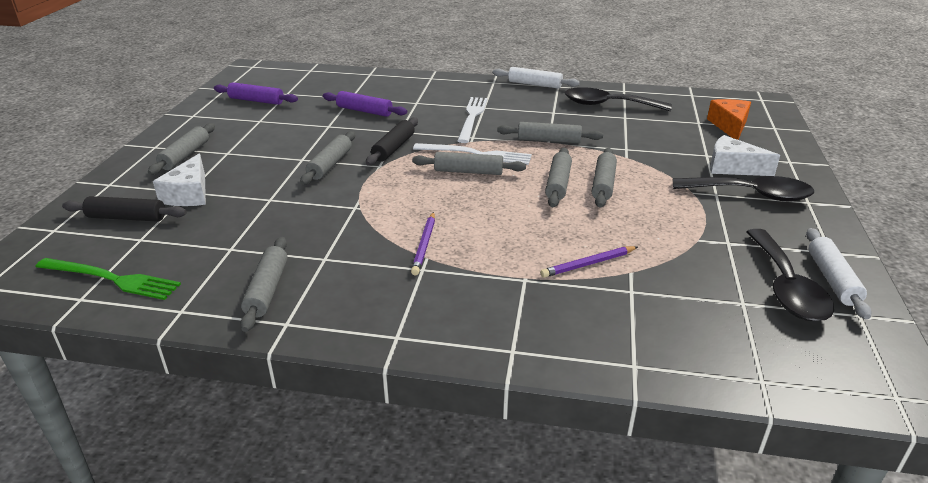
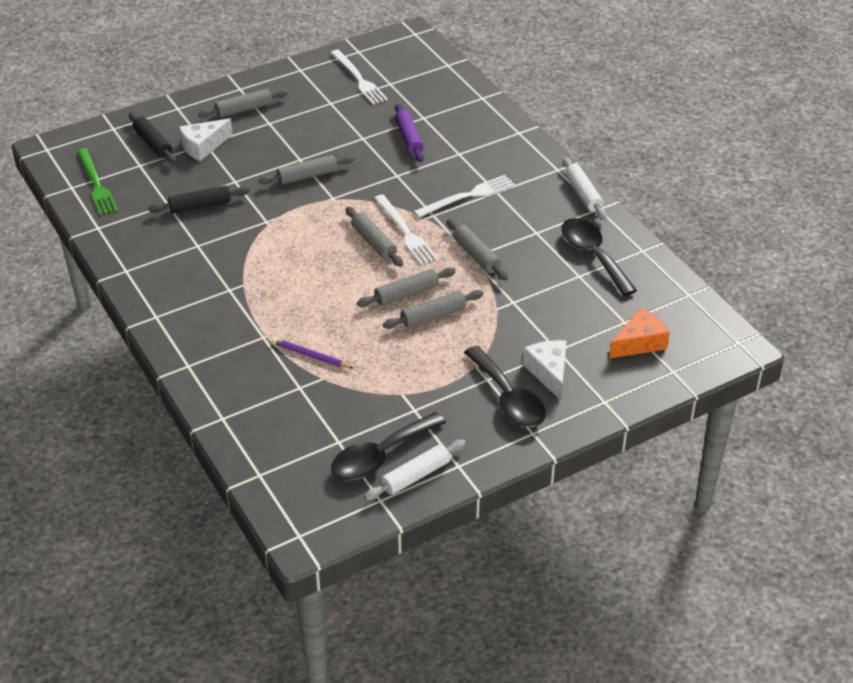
camera: 50 degrees right, 10 degrees up
purple rolling pin [214,82,298,105] -> white fork [331,50,388,105]
grey rolling pin [240,237,288,332] -> none
black rolling pin [366,117,418,166] -> black rolling pin moved to [149,186,250,214]
purple pencil [411,212,435,275] -> none

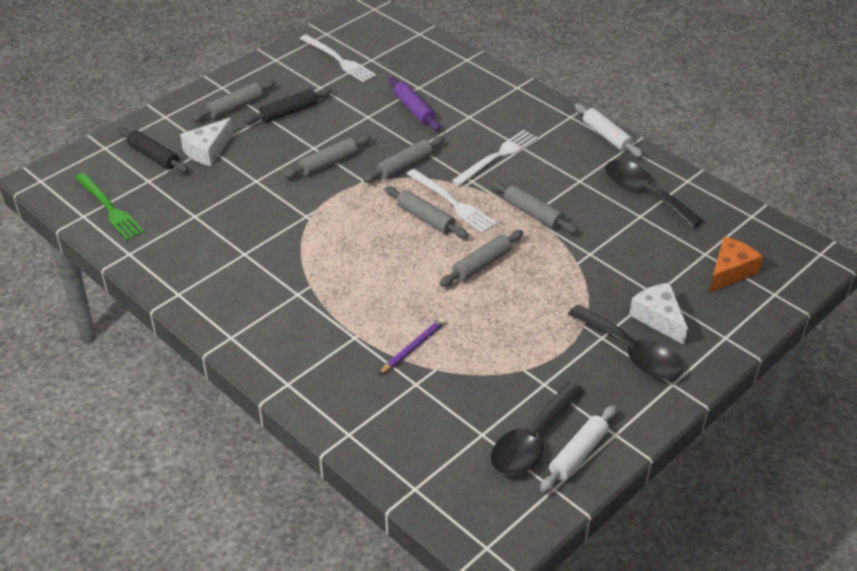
camera: 15 degrees left, 0 degrees up
black rolling pin [149,186,250,214] -> black rolling pin moved to [244,87,332,124]
purple pencil [272,338,353,368] -> purple pencil turned 120 degrees clockwise [378,318,446,375]
grey rolling pin [383,290,484,329] -> grey rolling pin moved to [363,136,445,183]

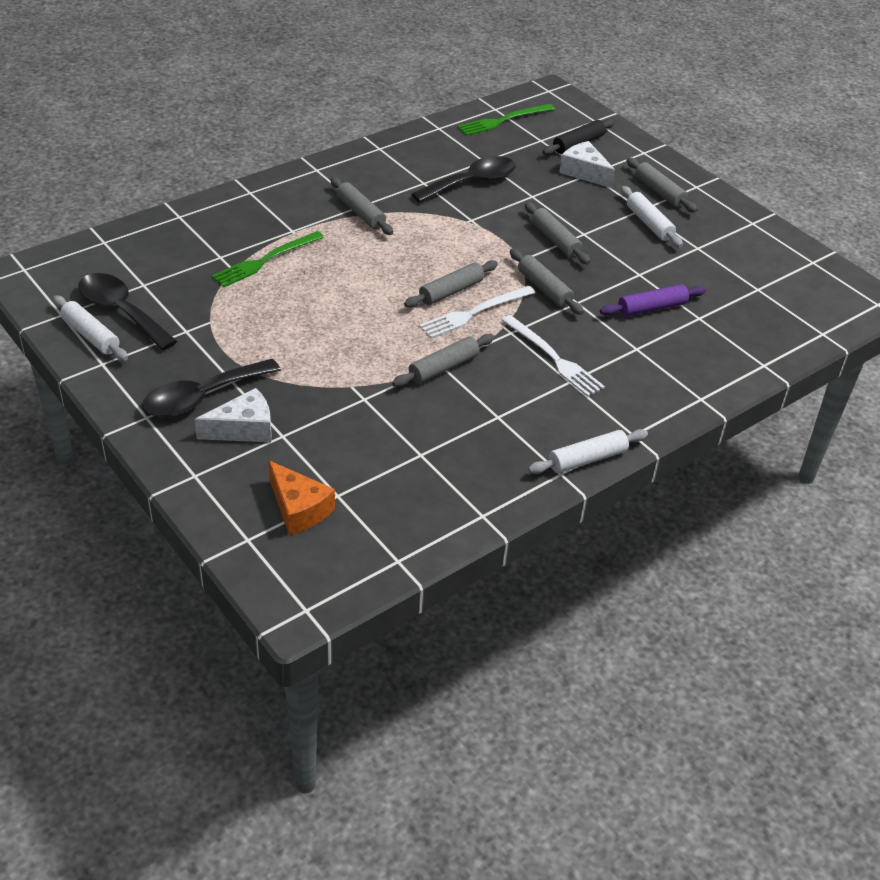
camera: 95 degrees right, 0 degrees up
black rolling pin [244,87,332,124] -> white rolling pin [621,186,683,248]
white fork [300,34,376,83] -> none
purple pencil [378,318,446,375] -> green fork [212,231,324,287]
grey rolling pin [439,230,524,286] -> grey rolling pin moved to [331,178,393,235]
black spoon [605,160,704,228] -> black spoon moved to [412,156,516,202]

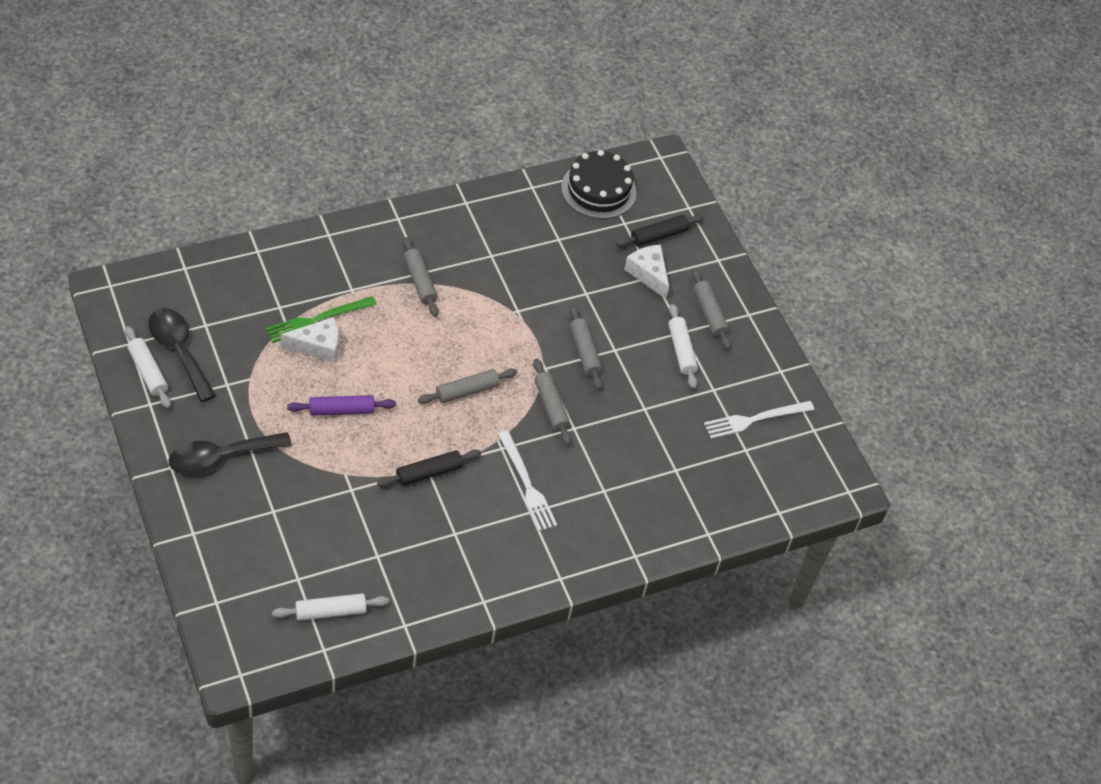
camera: 10 degrees right, 10 degrees up
white cheese [195,388,272,442] -> white cheese moved to [280,317,338,363]
orange cheese [268,460,335,535] -> none
grey rolling pin [392,334,494,387] -> black rolling pin [377,450,481,487]
black spoon [412,156,516,202] -> none
white fork [419,286,535,339] -> white fork moved to [704,401,814,439]
green fork [457,104,555,136] -> black cake [561,150,637,219]
white rolling pin [528,429,648,474] -> white rolling pin moved to [272,593,389,621]
purple rolling pin [600,284,706,317] -> purple rolling pin moved to [287,395,396,416]

